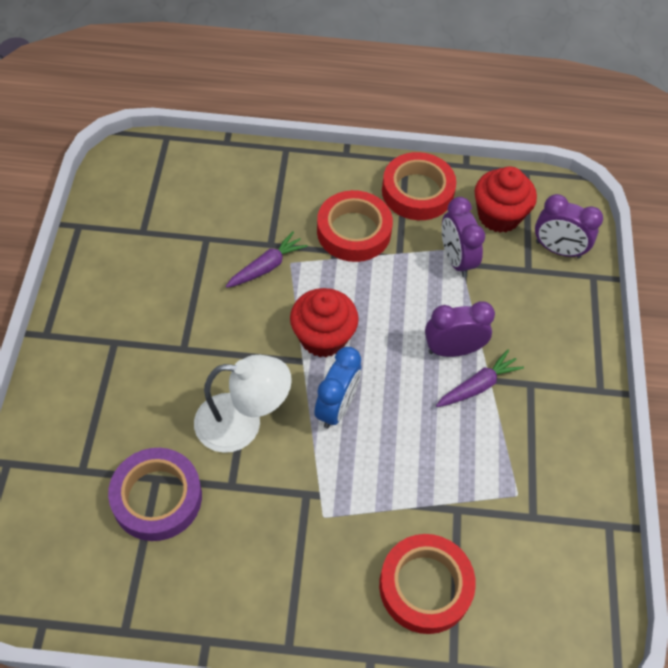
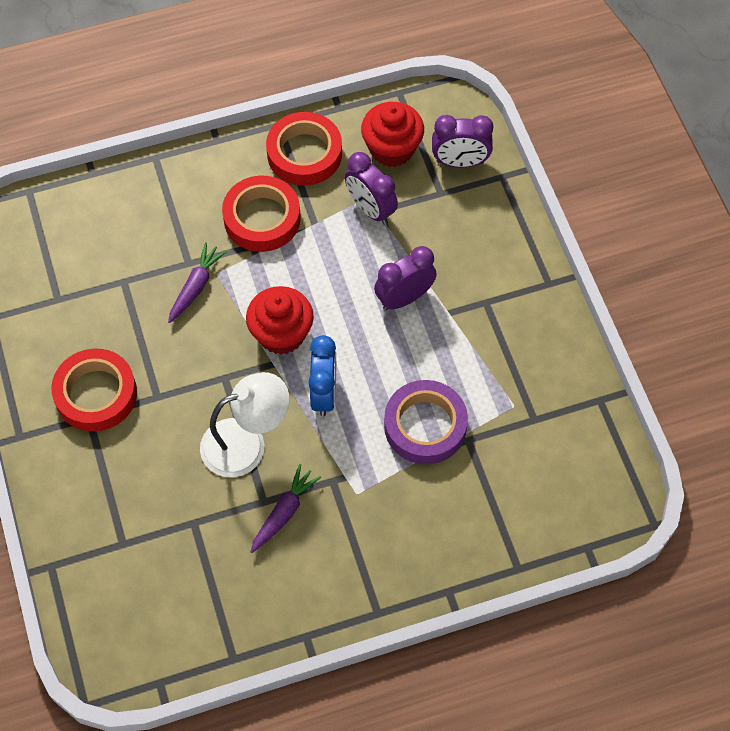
camera: 20 degrees left, 5 degrees up
purple tape [108,448,202,541] -> purple tape moved to [384,380,468,464]
red tape [379,534,476,634] -> red tape moved to [51,349,137,432]
purple carrot [436,350,524,407] -> purple carrot moved to [250,464,321,553]

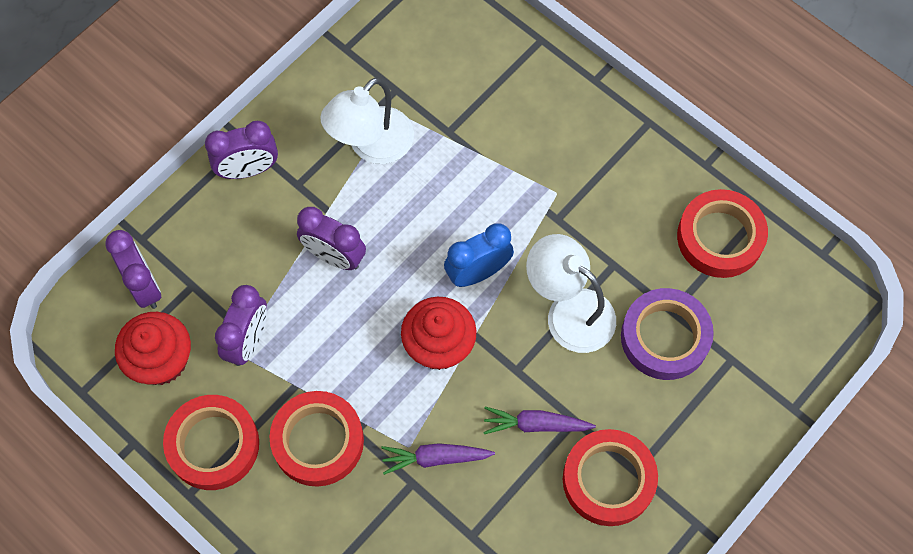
camera: 120 degrees left, 5 degrees up
purple carrot [250,464,321,553] -> purple carrot moved to [483,407,596,434]
purple tape [384,380,468,464] -> purple tape moved to [621,288,714,380]
none -> purple clock [205,121,278,179]
none -> white lamp [320,78,414,164]
none -> red tape [677,189,768,278]

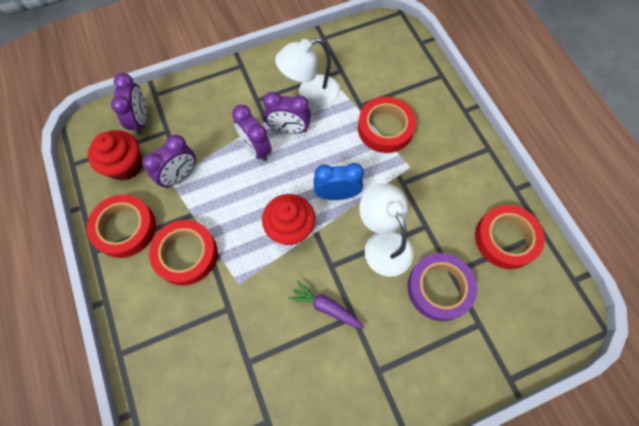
camera: 25 degrees right, 0 degrees up
purple clock [205,121,278,179] -> purple clock moved to [263,92,311,134]
purple carrot [381,443,495,475] -> none
red tape [563,429,658,526] -> red tape moved to [358,97,416,153]

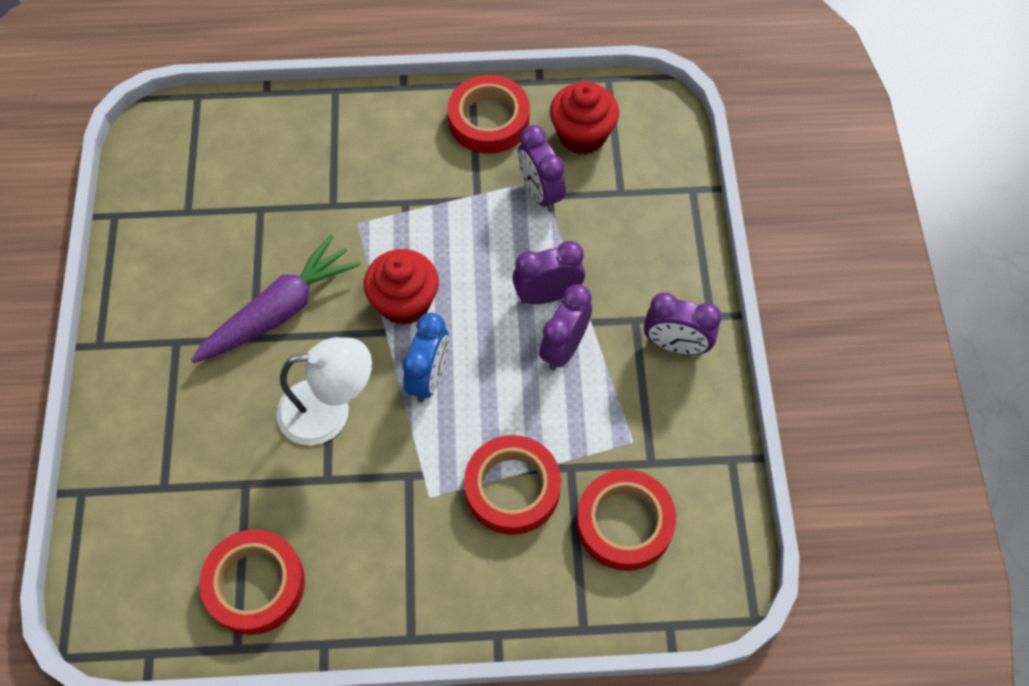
camera: 110 degrees right, 5 degrees down
purple clock [111,73,147,135] -> purple clock moved to [644,293,721,355]
red tape [149,220,217,286] -> red tape moved to [577,469,676,571]
white lamp [275,38,341,109] -> none
purple carrot [288,281,365,329] -> purple carrot [191,234,361,363], size x1.74
purple tape [408,253,477,321] -> none

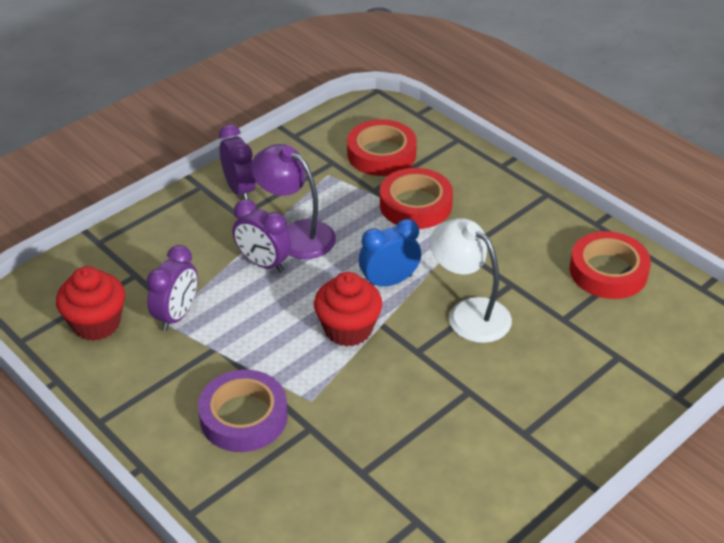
camera: 130 degrees left, 20 degrees down
purple carrot [191,234,361,363] -> none
red tape [448,75,530,154] -> none
purple clock [539,284,592,370] -> purple lamp [251,144,336,259]
none -> purple tape [198,370,288,452]

